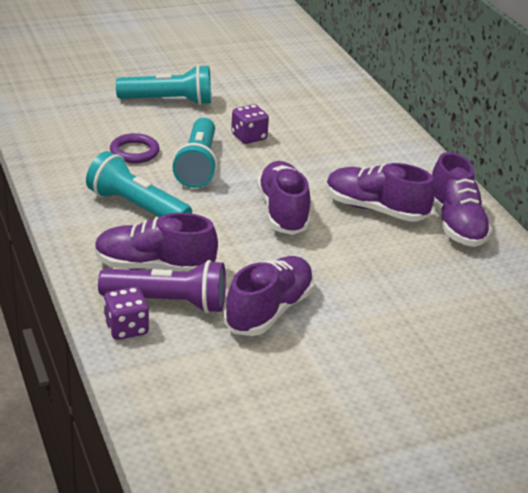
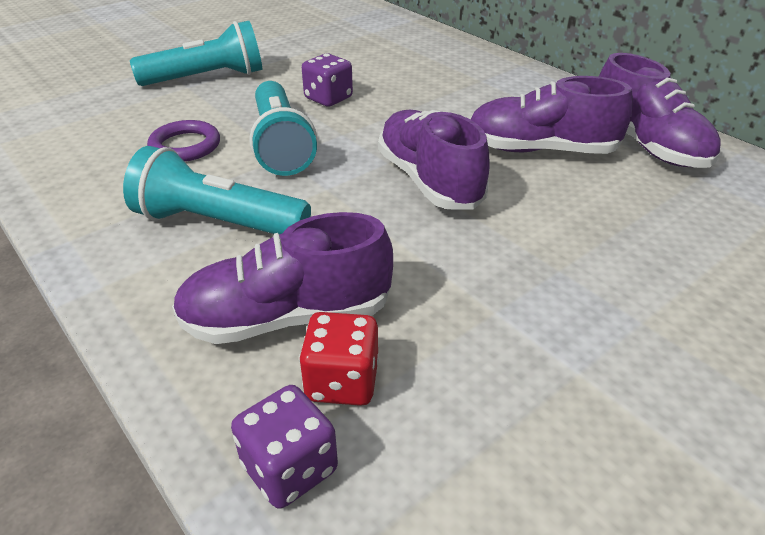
camera: 15 degrees left, 5 degrees up
purple flashlight [98,260,226,313] -> red dice [299,312,379,406]
purple shoe [224,256,314,336] -> none

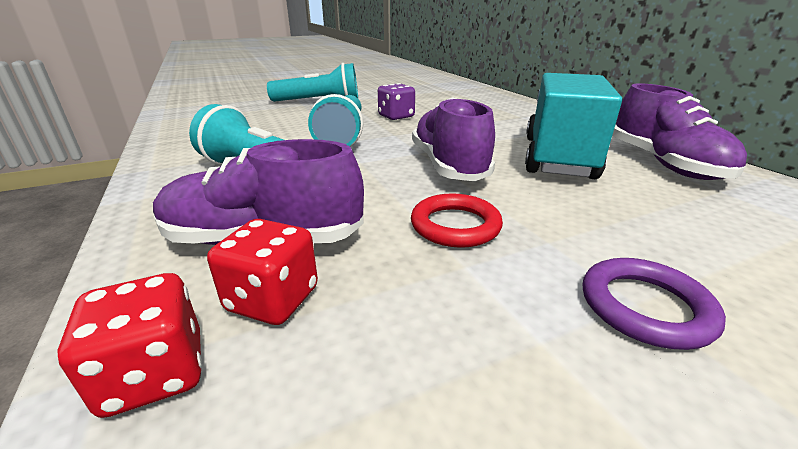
camera: 15 degrees right, 10 degrees down
purple ring [147,120,220,162] -> purple ring moved to [582,258,726,350]
purple dice [231,385,338,509] -> red dice [57,273,202,418]
purple shoe [471,76,633,154] -> turquoise truck [525,73,622,179]
none -> red ring [411,193,503,248]

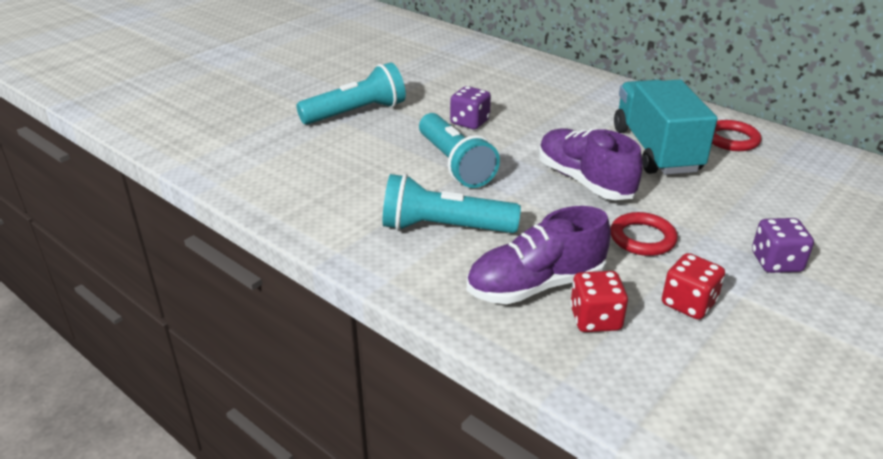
camera: 25 degrees left, 5 degrees up
red dice [57,273,202,418] -> red dice moved to [662,253,725,320]
purple ring [582,258,726,350] -> purple dice [752,218,814,273]
purple shoe [612,83,747,180] -> red ring [712,120,761,151]

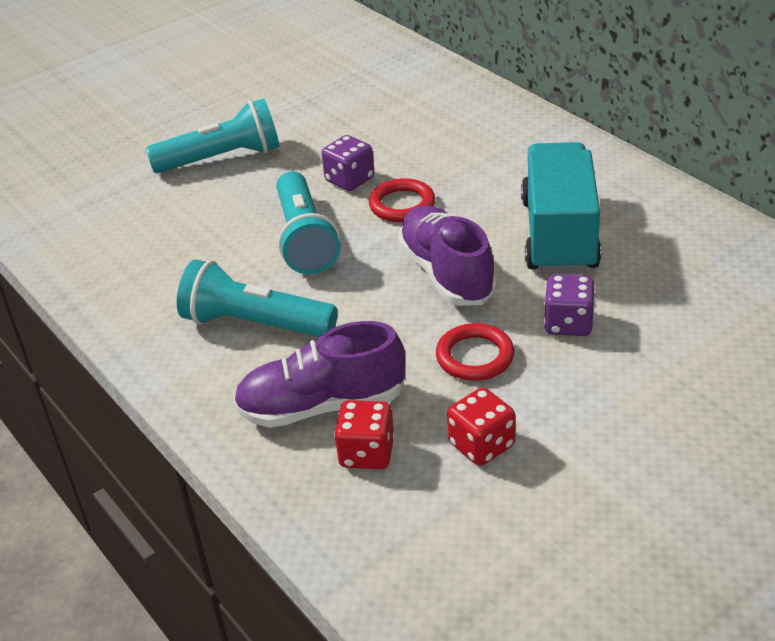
camera: 15 degrees right, 5 degrees up
red ring [712,120,761,151] -> red ring moved to [369,178,435,222]
purple dice [752,218,814,273] -> purple dice moved to [544,274,595,336]

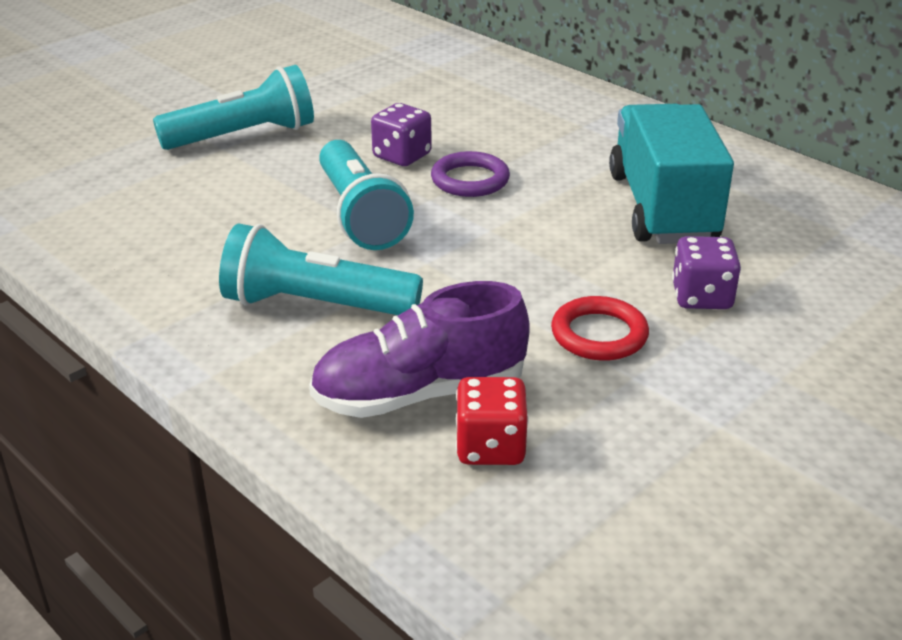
camera: 10 degrees left, 5 degrees down
red ring [369,178,435,222] -> purple ring [431,151,510,197]
purple shoe [398,205,497,306] -> none
red dice [447,388,515,466] -> none

